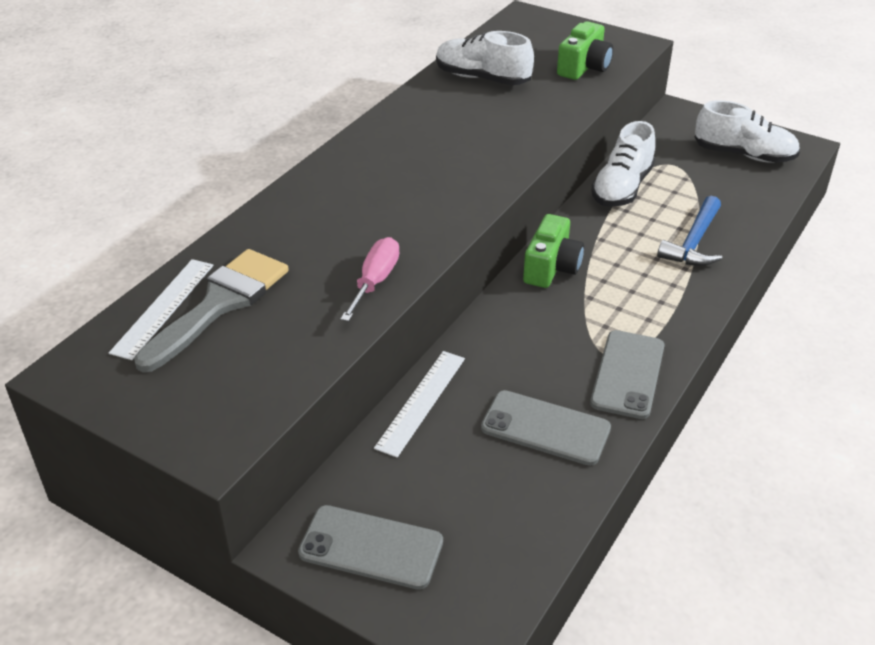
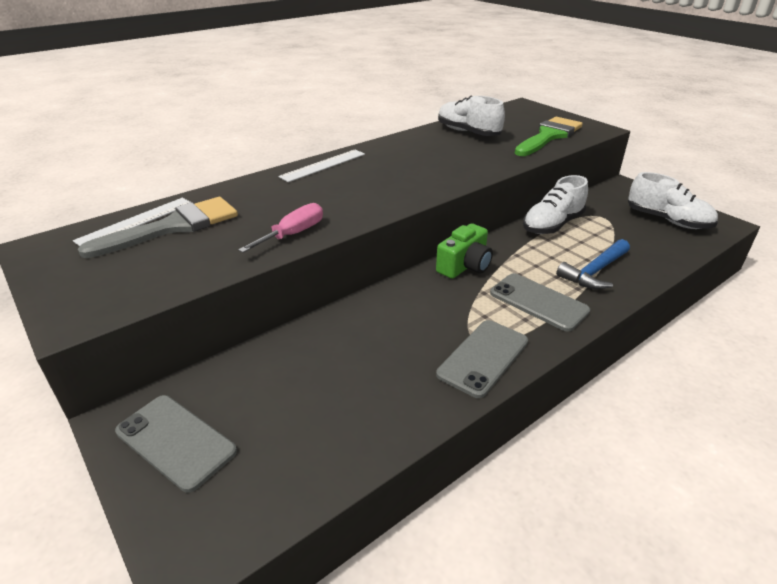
camera: 20 degrees right, 5 degrees down
white ruler [374,351,465,457] -> white ruler moved to [278,150,365,182]
grey phone [481,390,611,466] -> grey phone moved to [490,273,590,332]
green camera [557,21,613,80] -> green brush [515,117,583,156]

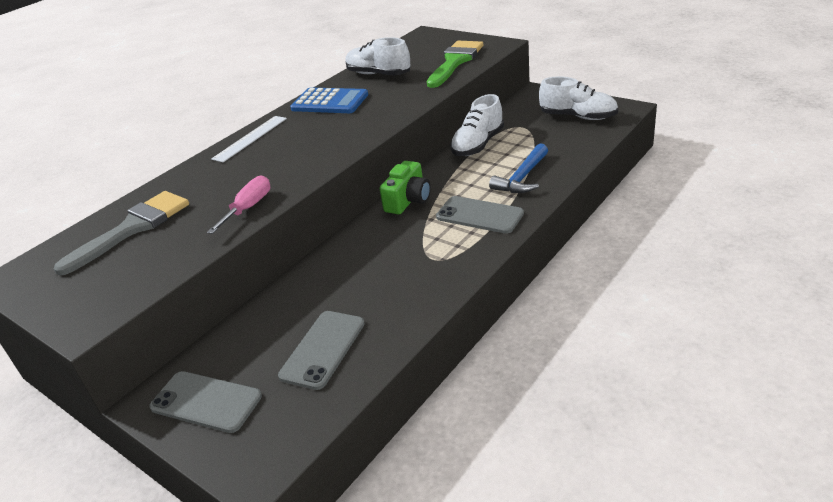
camera: 10 degrees left, 0 degrees up
white ruler [73,198,191,246] -> none
grey phone [436,320,528,398] -> grey phone moved to [278,311,365,390]
none -> blue calculator [290,88,368,113]

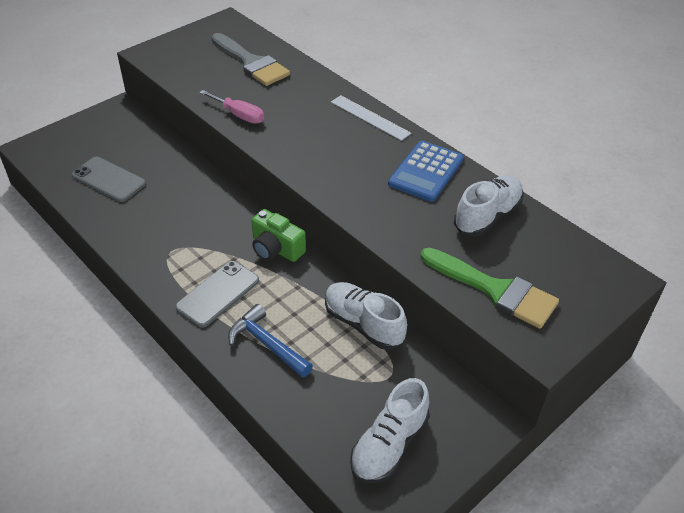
camera: 95 degrees right, 10 degrees up
grey phone [149,371,262,433] -> none

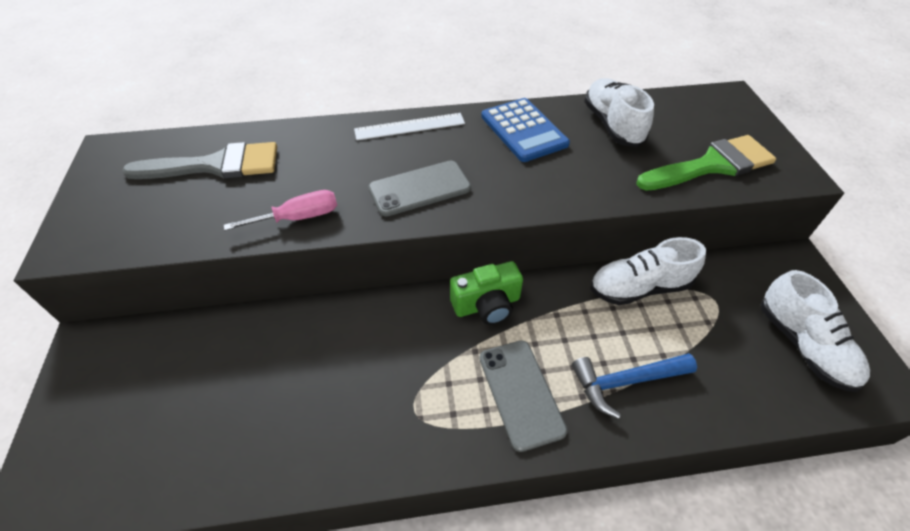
camera: 55 degrees left, 5 degrees up
grey phone [72,157,146,202] -> grey phone moved to [368,160,471,216]

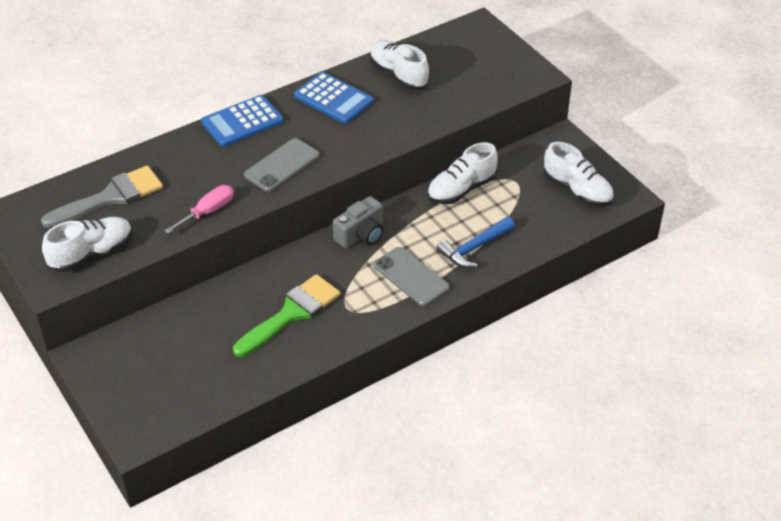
camera: 25 degrees left, 5 degrees down
white ruler [354,113,465,140] -> blue calculator [201,95,284,147]
green camera [450,261,523,325] -> grey camera [333,196,383,248]
green brush [636,135,776,191] -> green brush moved to [233,274,340,357]
none -> white shoe [42,217,132,272]

